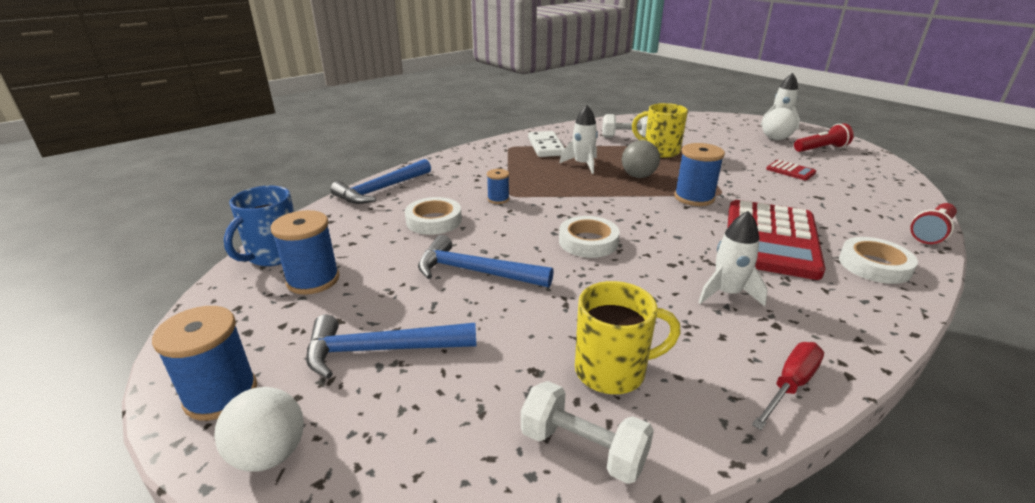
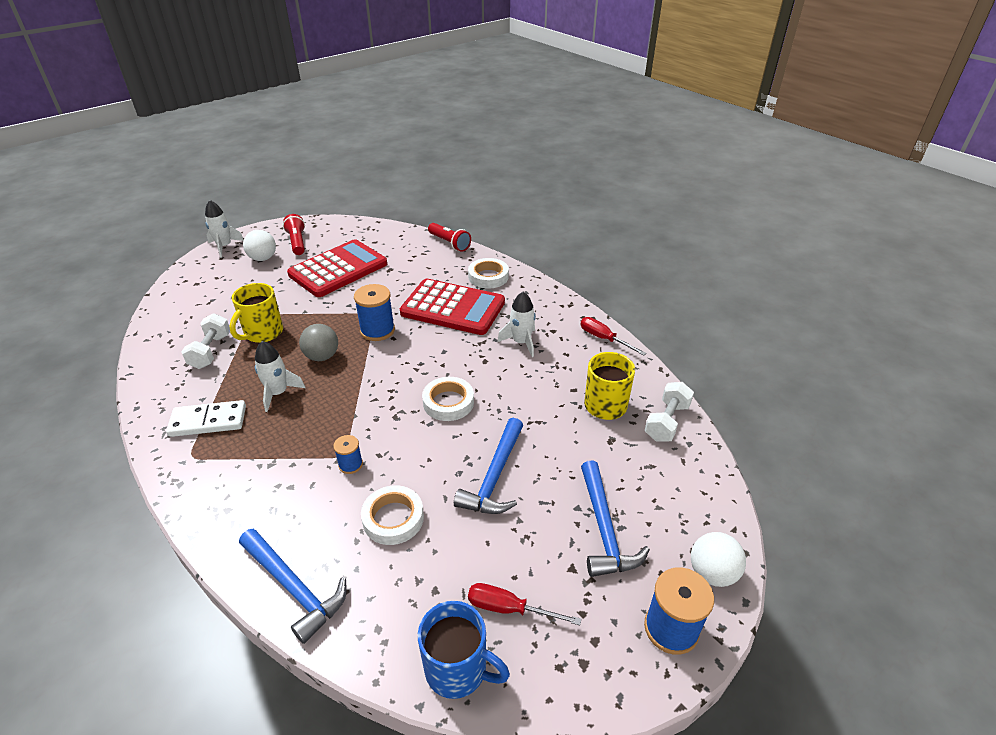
camera: 90 degrees left, 10 degrees up
blue spool [271,210,340,294] -> red screwdriver [468,583,581,625]
red calculator [766,160,816,180] -> red calculator [287,239,387,297], size x2.45

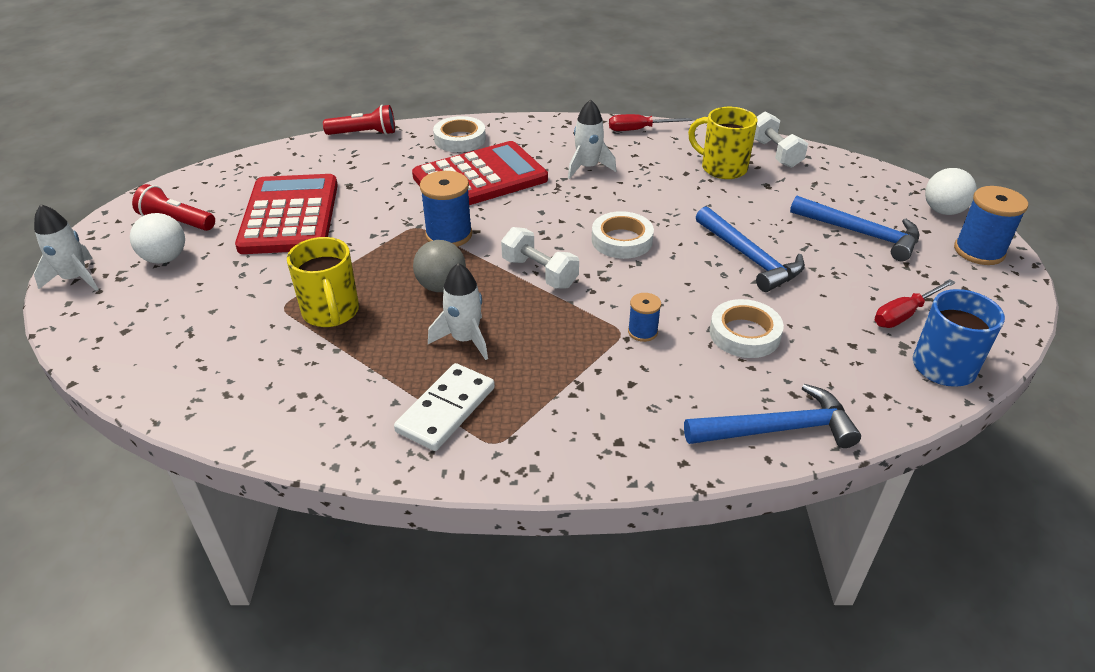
camera: 50 degrees left, 0 degrees up
white dumbbell [181,313,230,369] -> white dumbbell moved to [501,227,579,289]

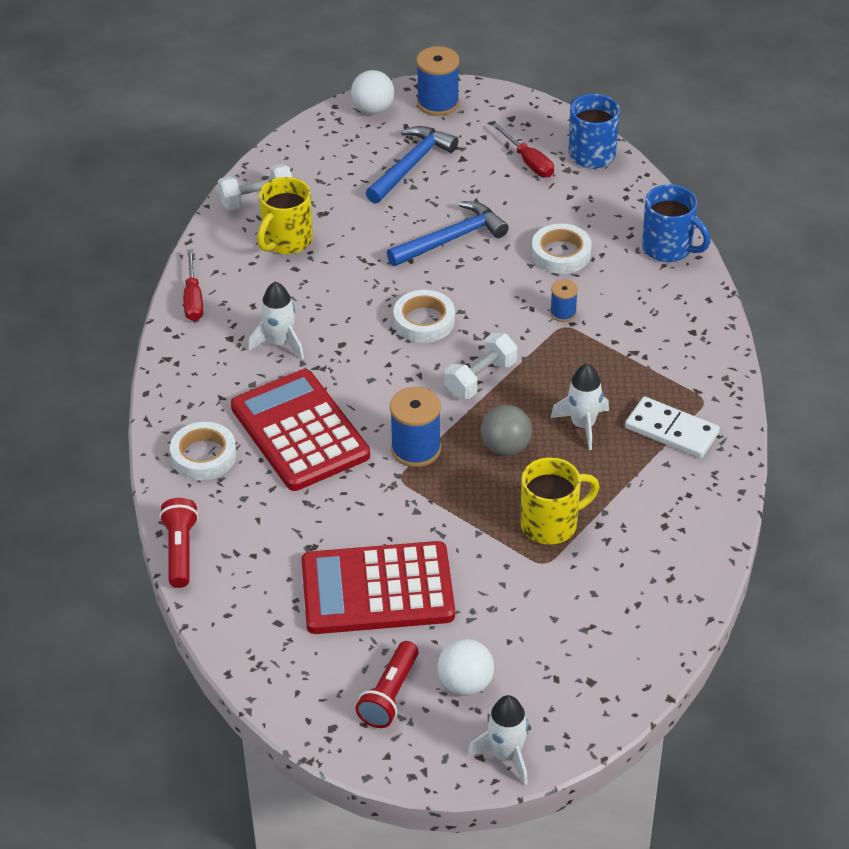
camera: 90 degrees left, 5 degrees up
blue hammer [684,384,861,448] -> blue mug [642,184,711,262]

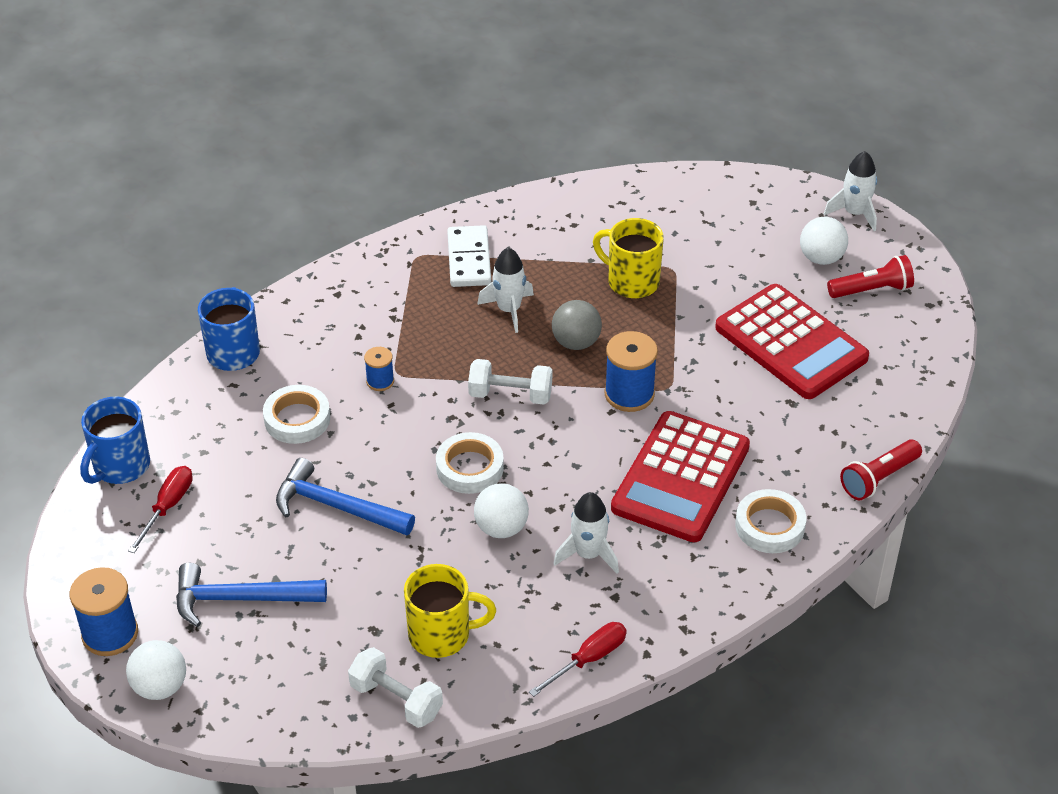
camera: 125 degrees left, 0 degrees up
none -> white ball [474,483,529,538]

